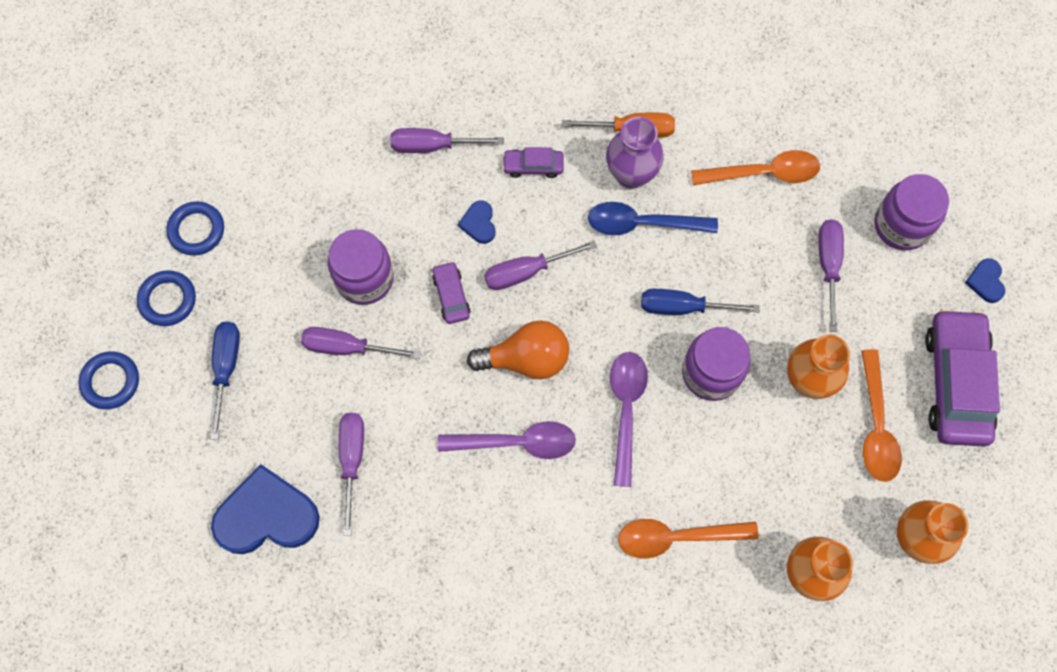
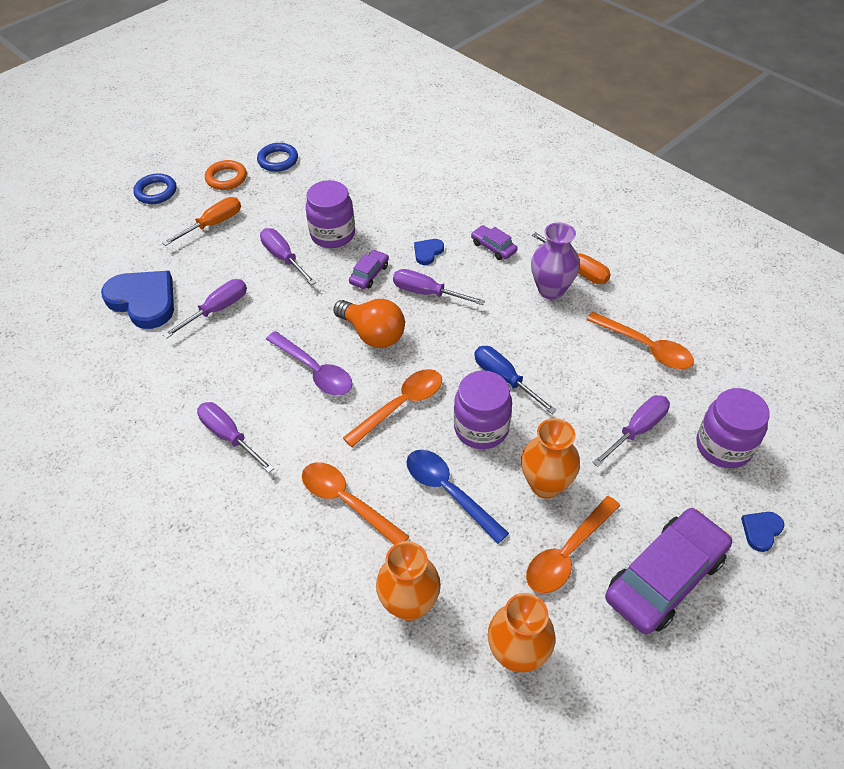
camera: 45 degrees right, 20 degrees down
blue ring [137,270,196,326] -> orange ring [205,160,247,190]
blue screwdriver [210,321,240,440] -> orange screwdriver [162,197,241,246]
purple screwdriver [390,128,504,153] -> purple screwdriver moved to [197,402,274,473]
blue spoon [588,202,718,235] -> blue spoon moved to [406,450,509,544]
purple spoon [610,352,648,487] -> orange spoon [343,369,442,447]

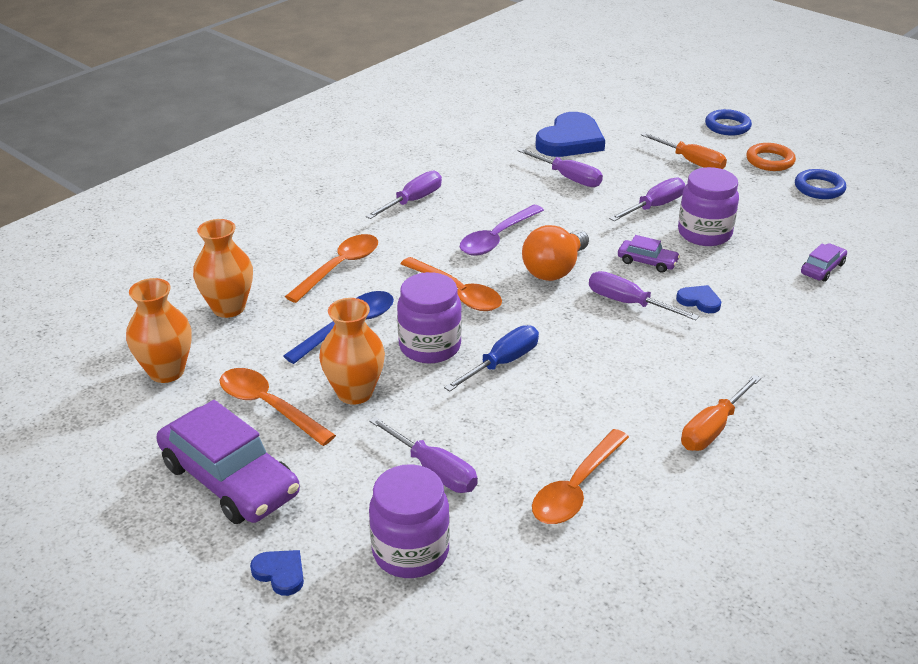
camera: 85 degrees right, 15 degrees down
purple screwdriver [393,269,485,305] -> purple screwdriver turned 75 degrees counterclockwise [589,271,699,320]
purple car [471,225,518,260] -> purple car moved to [801,243,847,282]
purple vase [531,222,580,300] -> none

